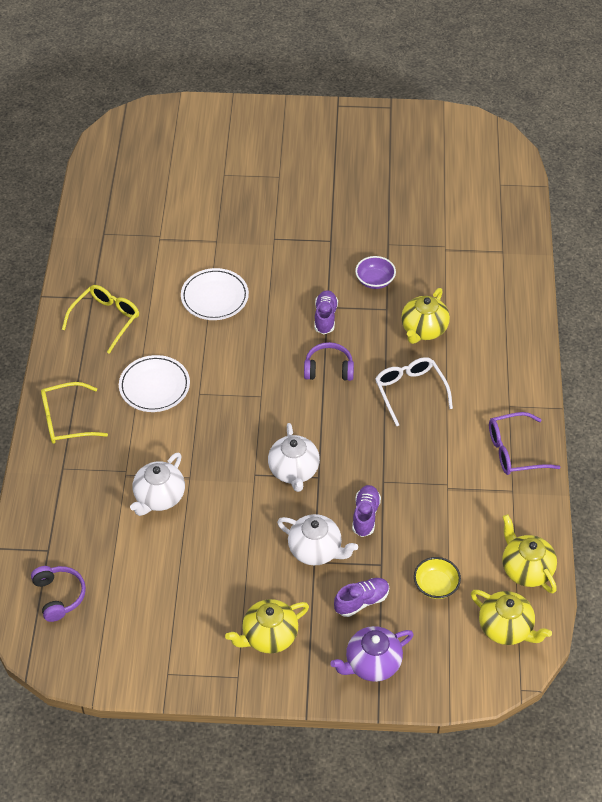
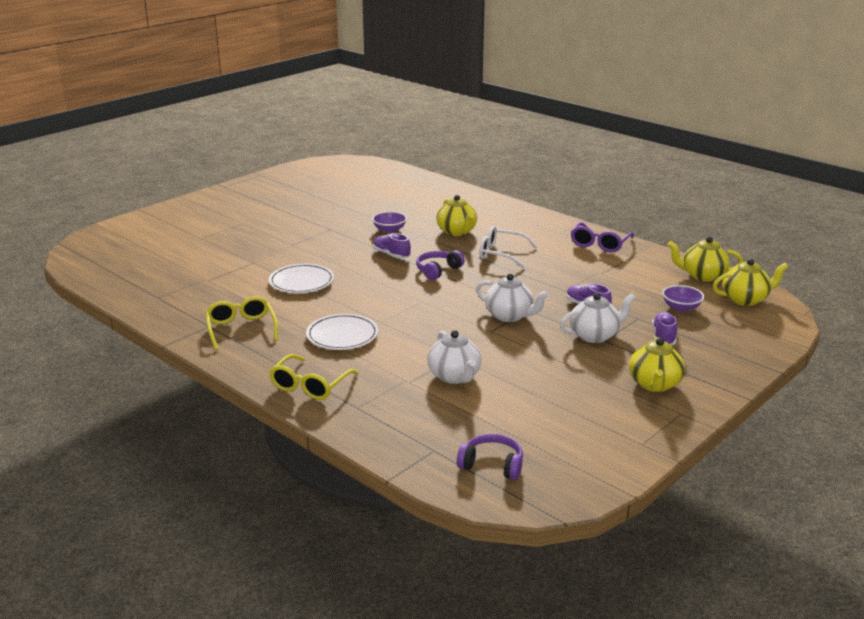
camera: 50 degrees left, 25 degrees down
purple teapot [330,626,414,682] -> none
yellow bowl [414,557,461,599] -> purple bowl [662,285,704,312]

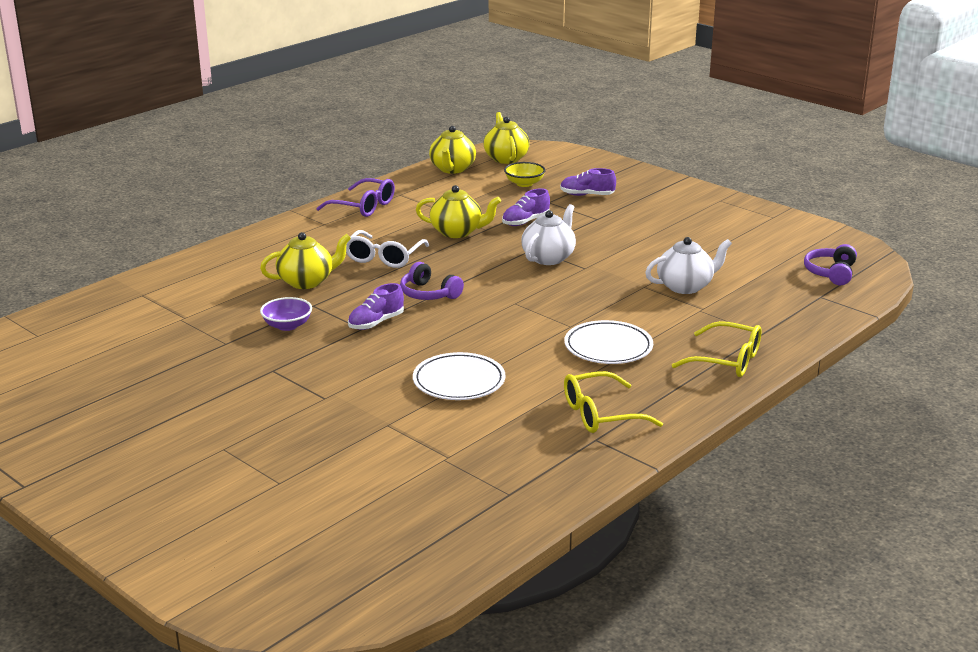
camera: 90 degrees left, 0 degrees up
white teapot [560,293,636,343] -> none
yellow teapot [629,337,685,392] -> yellow teapot moved to [416,185,501,238]
purple bowl [662,285,704,312] -> yellow bowl [504,162,545,187]

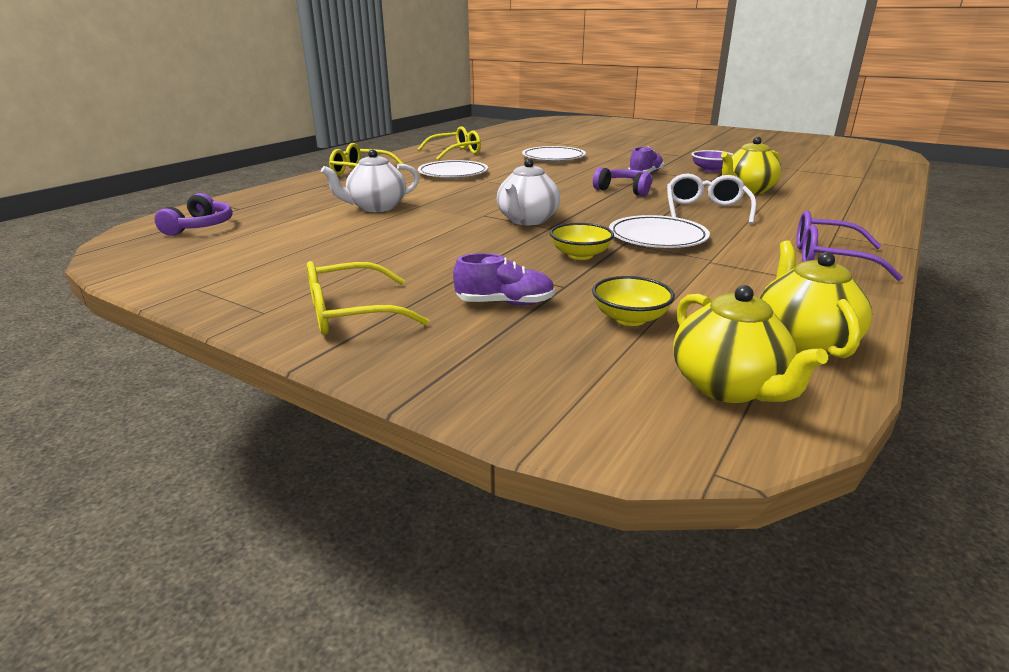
camera: 170 degrees right, 0 degrees up
yellow teapot [416,185,501,238] -> white plate [609,215,710,248]
purple shoe [502,188,550,226] -> yellow bowl [550,223,614,260]
none -> yellow glasses [307,261,429,335]

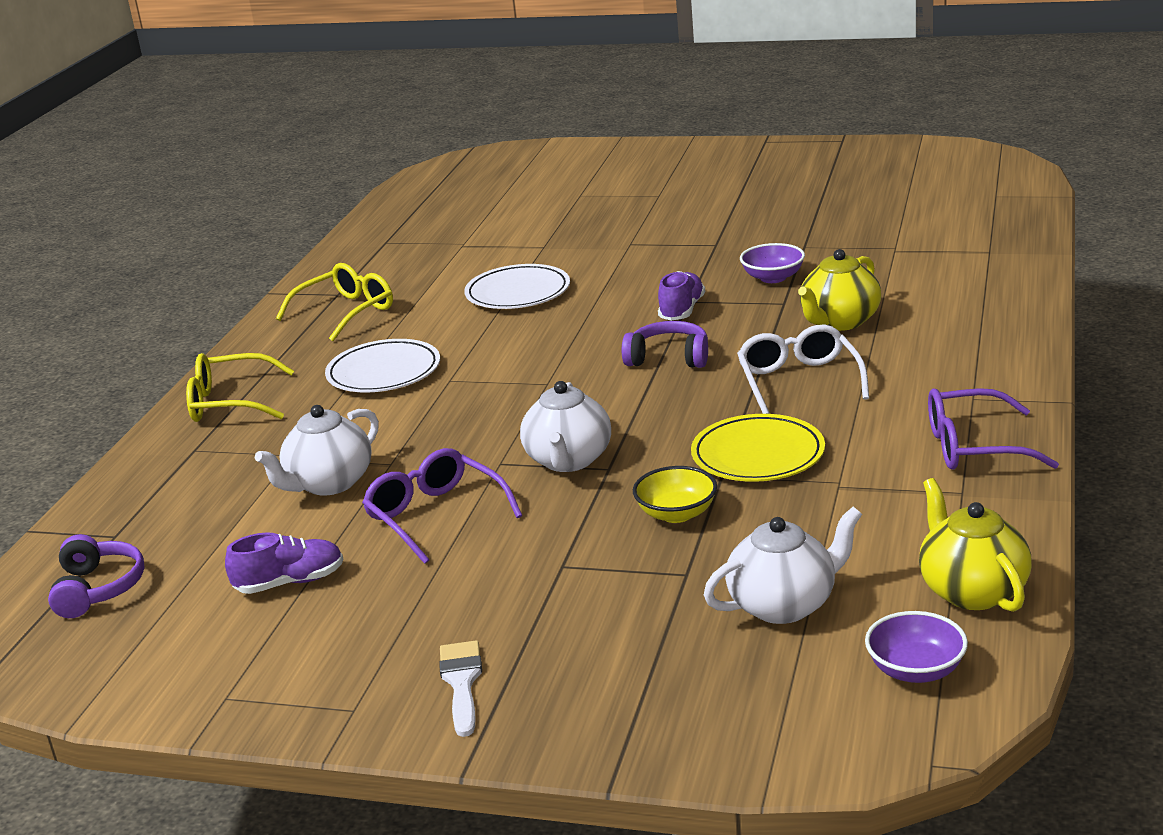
camera: 15 degrees left, 0 degrees up
yellow glasses [307,261,429,335] -> white brush [439,640,482,737]
purple shoe [453,253,555,305] -> purple shoe moved to [225,532,344,594]
yellow bowl [592,276,675,326] -> white teapot [704,507,862,624]
white plate [609,215,710,248] -> yellow plate [691,414,825,482]
yellow teapot [673,285,828,403] -> purple bowl [865,611,968,683]
none -> purple glasses [362,448,523,564]

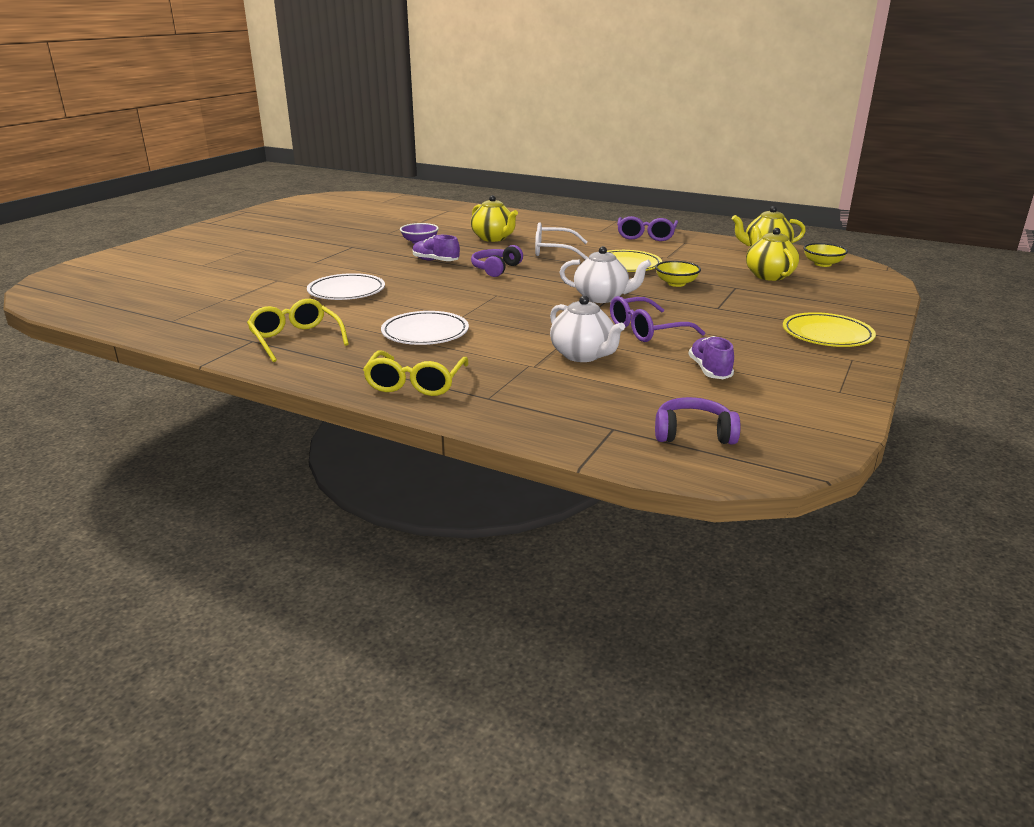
camera: 80 degrees left, 0 degrees up
white brush [439,640,482,737] -> yellow plate [783,312,876,347]
white teapot [704,507,862,624] -> yellow teapot [746,226,799,281]
purple bowl [865,611,968,683] -> yellow bowl [804,243,848,267]

